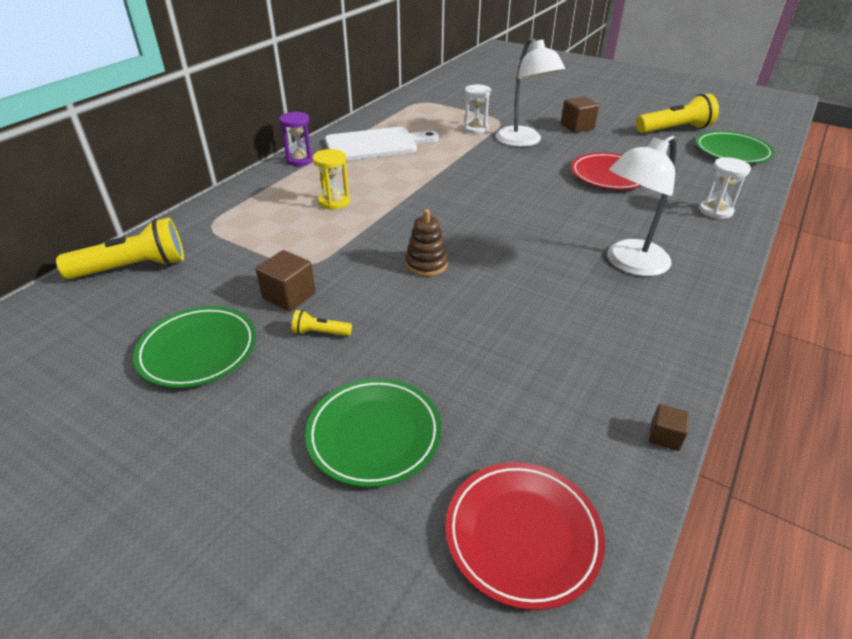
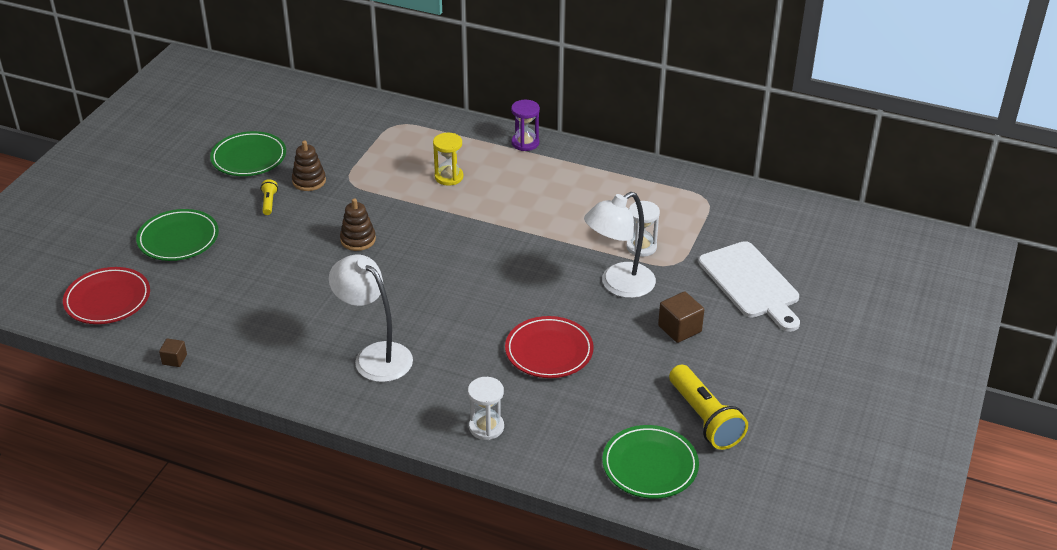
camera: 80 degrees right, 0 degrees up
yellow flashlight [56,217,184,279] -> none
brown cube [256,250,316,311] -> brown stacking toy [292,141,326,191]
white cutting board [325,127,439,161] -> white cutting board moved to [698,241,800,332]

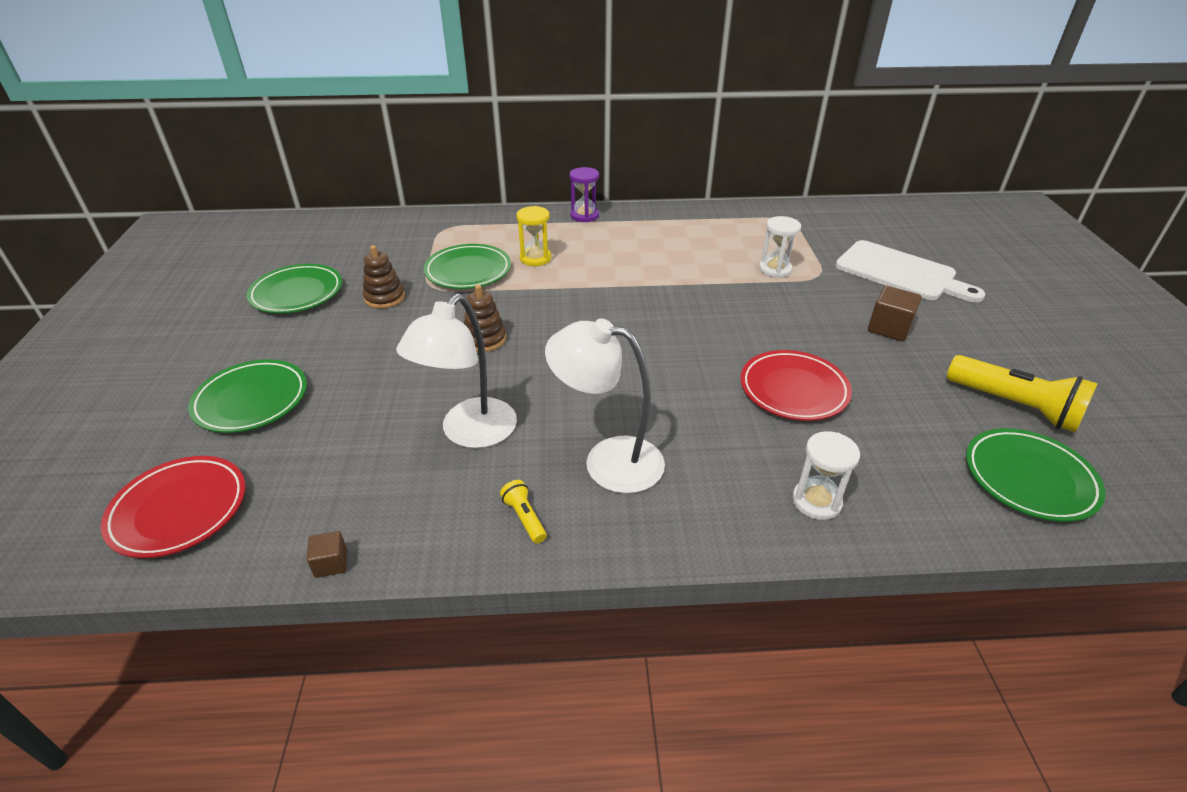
camera: 25 degrees left, 0 degrees up
yellow flashlight [261,179,278,215] -> yellow flashlight moved to [500,480,547,543]
white lamp [584,192,656,298] -> white lamp moved to [396,294,517,448]
none -> green plate [424,244,511,289]

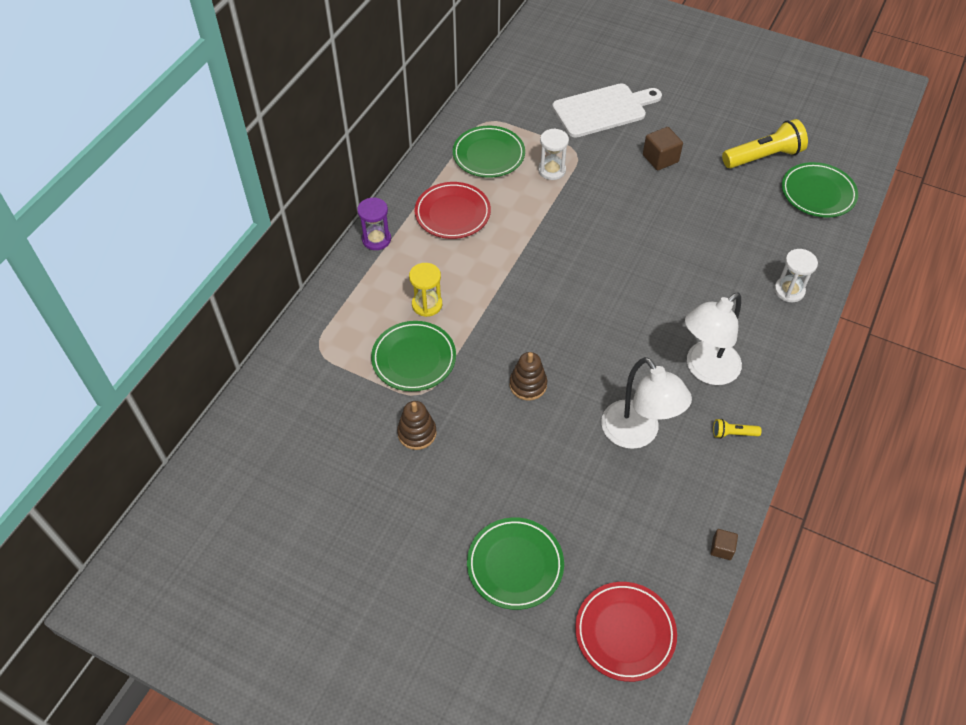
camera: 60 degrees left, 15 degrees up
green plate [247,264,342,313] -> green plate moved to [453,126,525,178]
red plate [740,350,852,421] -> red plate moved to [415,182,491,239]

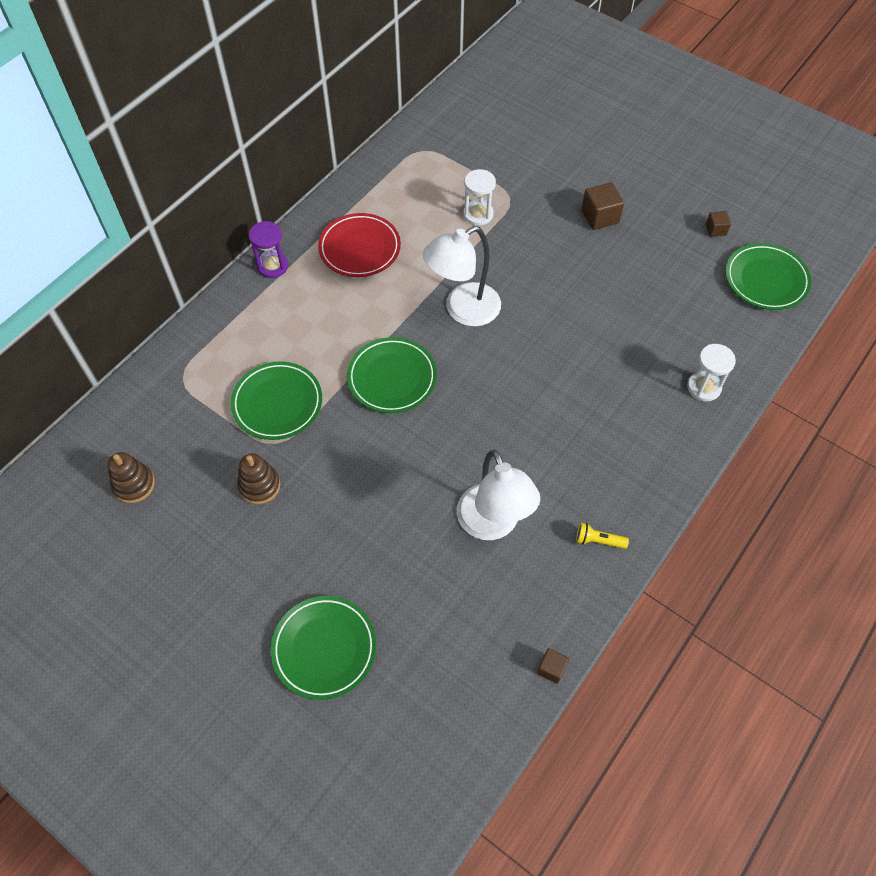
camera: 10 degrees right, 5 degrees up
yellow hourglass [409,263,442,317] -> none
green plate [453,126,525,178] -> green plate moved to [347,337,437,413]
brown stacking toy [509,352,547,401] -> brown stacking toy moved to [108,452,155,503]
white cutting board [552,83,662,138] -> none
red plate [575,582,677,682] -> none
white lamp [685,292,742,385] -> white lamp moved to [423,226,501,327]
yellow flashlight [722,119,808,168] -> brown cube [706,211,731,237]

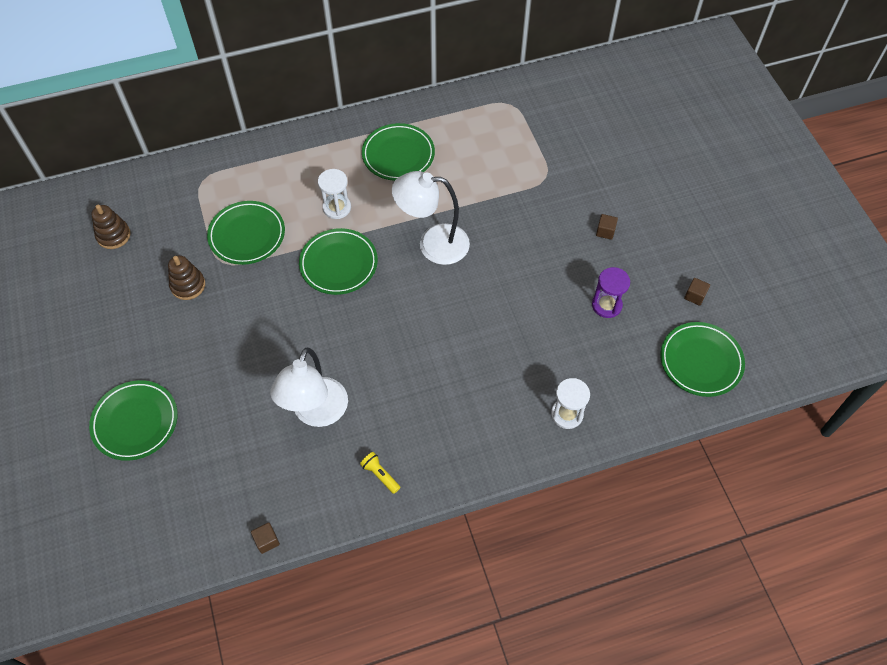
camera: 35 degrees right, 0 degrees up
purple hourglass [249,221,288,278] -> purple hourglass moved to [592,267,630,318]
red plate [318,213,401,277] -> green plate [362,123,435,181]
white hourglass [463,169,496,226] -> white hourglass moved to [318,169,351,219]
brown cube [581,182,624,230] -> brown cube [596,214,618,240], size x0.59

